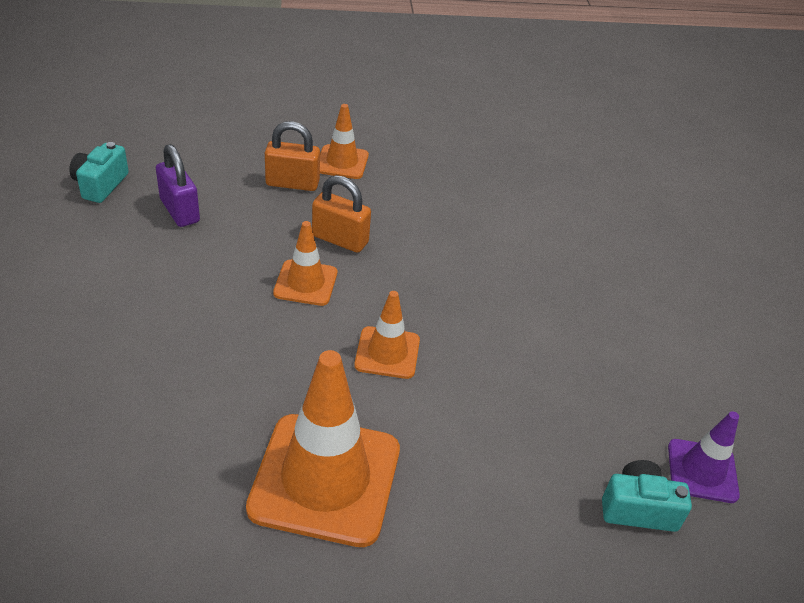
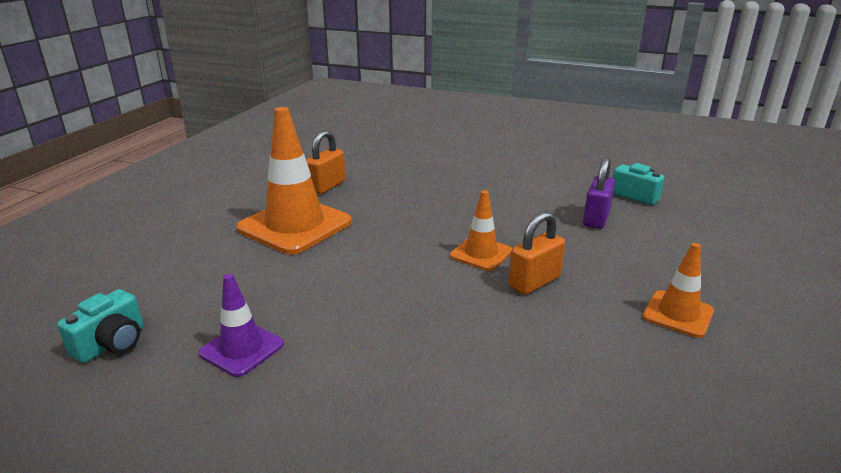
camera: 120 degrees right, 15 degrees down
purple padlock [156,144,200,227] -> purple padlock turned 60 degrees counterclockwise [583,157,615,229]
orange padlock [265,121,320,191] -> orange padlock moved to [306,130,346,194]
orange traffic cone [354,291,420,379] -> none
purple traffic cone [668,411,740,503] -> purple traffic cone moved to [199,274,284,377]

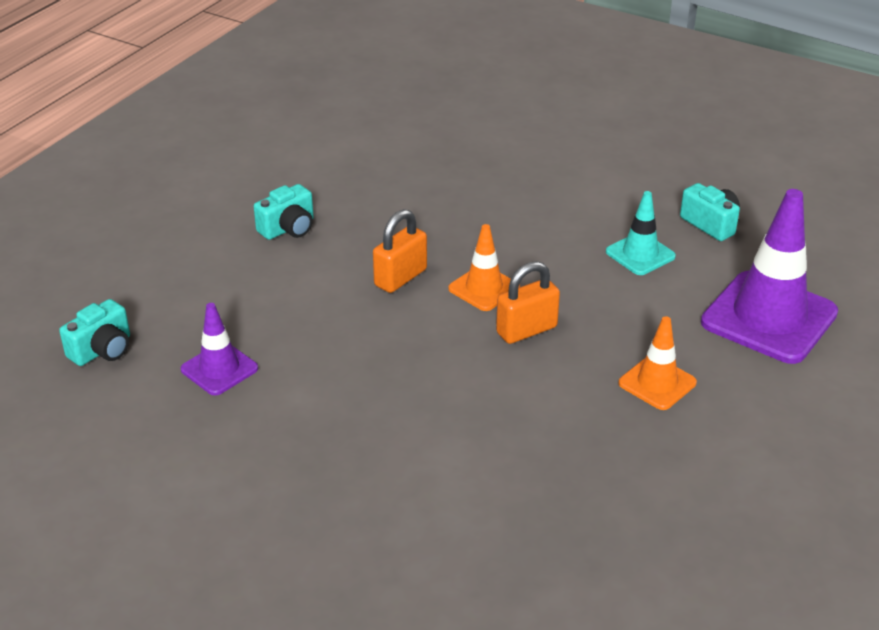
camera: 10 degrees right, 10 degrees up
orange traffic cone [236,107,352,254] -> turquoise camera [254,184,314,240]
orange padlock [306,130,346,194] -> orange padlock moved to [373,209,427,293]
purple padlock [583,157,615,229] -> turquoise traffic cone [606,191,676,275]
none -> purple traffic cone [701,189,838,364]

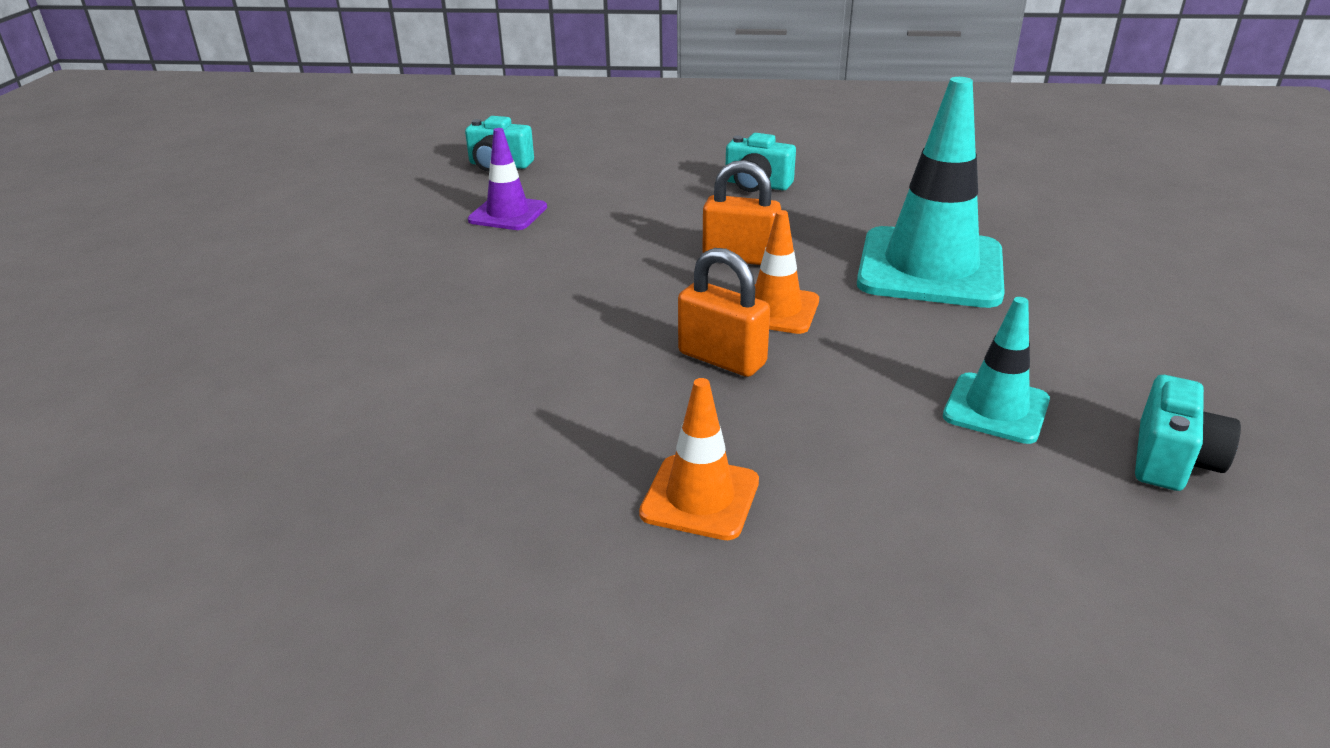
camera: 65 degrees right, 5 degrees down
purple traffic cone [701,189,838,364] -> none
none -> turquoise traffic cone [857,77,1005,308]

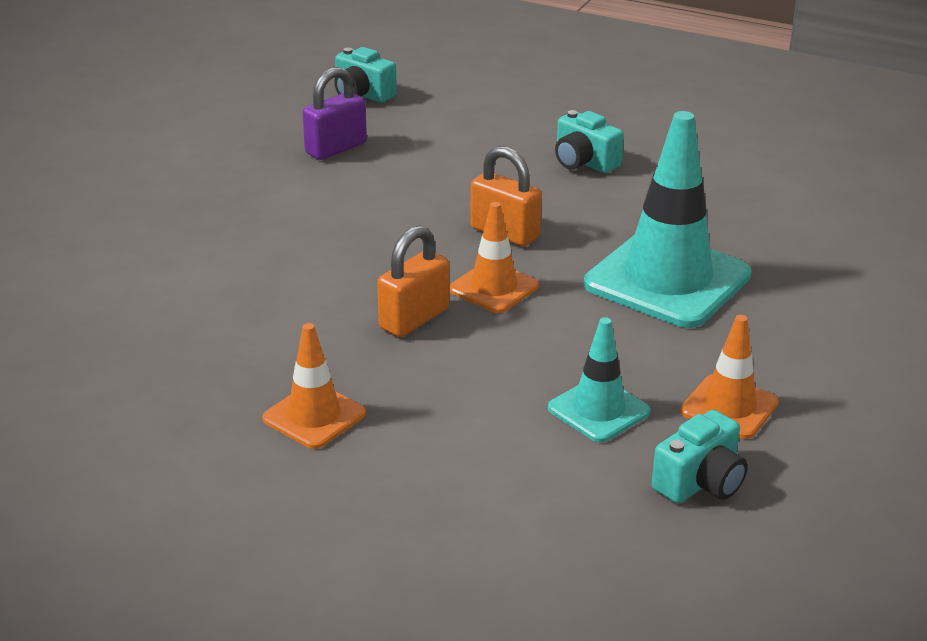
camera: 20 degrees right, 0 degrees up
purple traffic cone [468,128,547,230] -> purple padlock [302,67,367,160]
orange padlock [678,248,770,377] -> orange padlock turned 75 degrees clockwise [377,226,449,337]
none -> orange traffic cone [680,315,779,439]

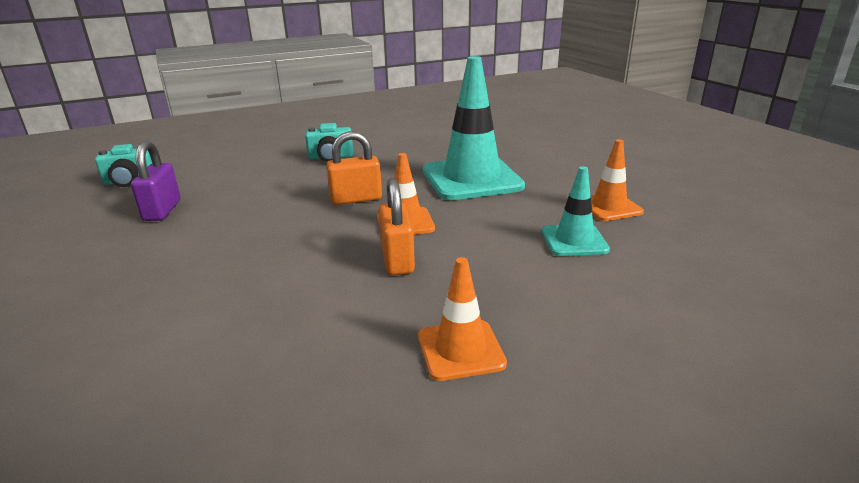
camera: 50 degrees left, 5 degrees down
turquoise camera [652,410,748,504] -> none

